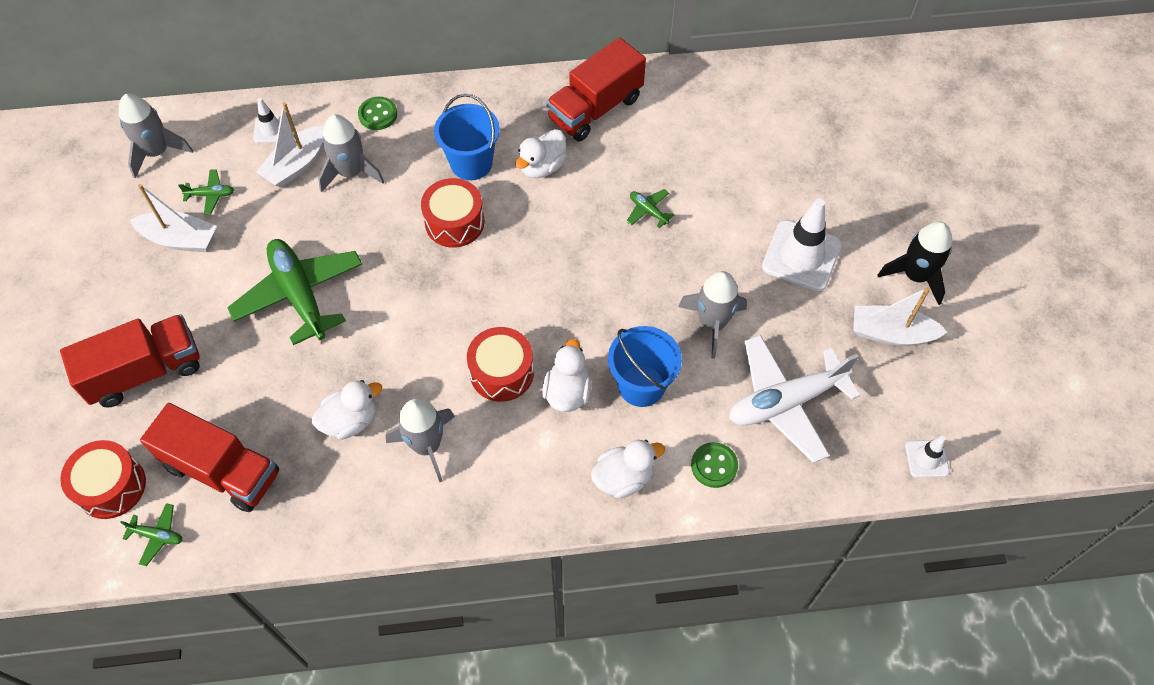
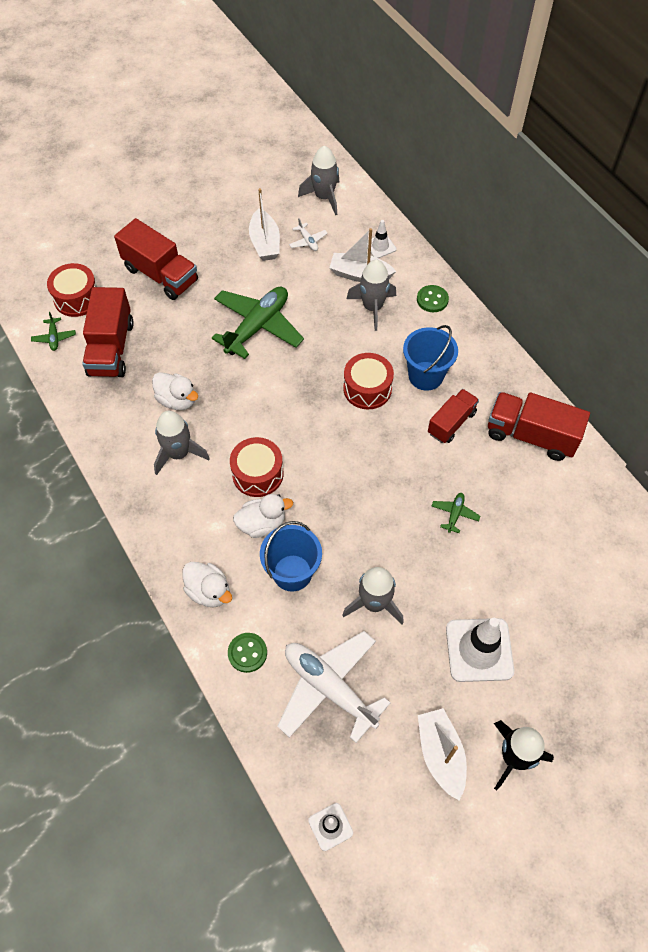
camera: 65 degrees right, 0 degrees up
green plane [178,169,234,215] -> white plane [289,218,328,251]
white duck [515,129,567,178] -> red truck [428,389,479,443]

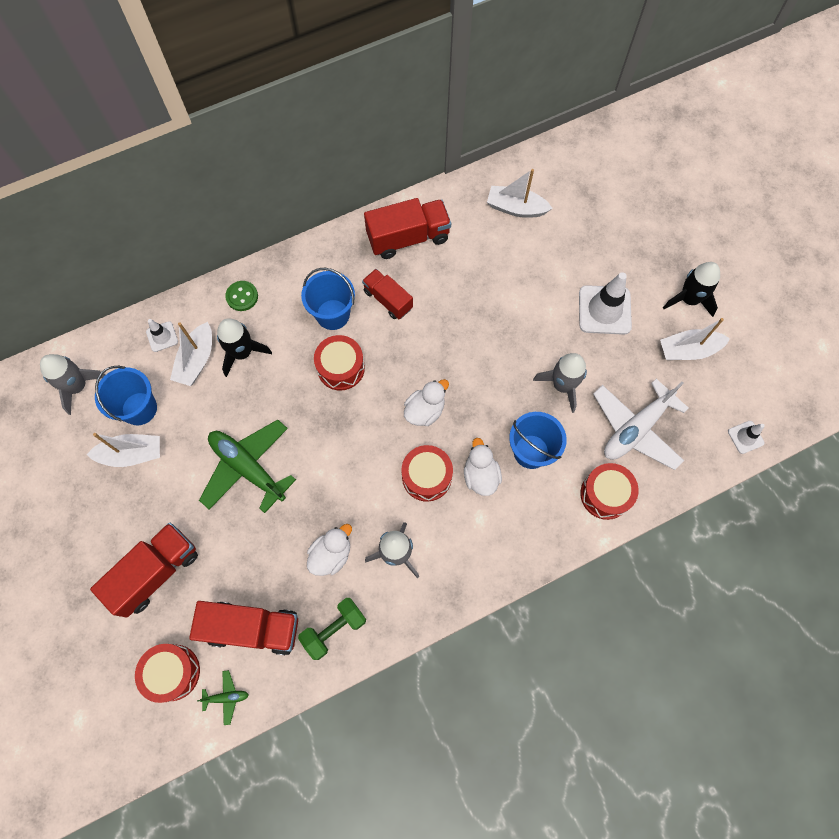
camera: 85 degrees left, 10 degrees up
white duck [183,562,232,607] -> white duck moved to [404,379,449,426]
green button [228,633,267,673] -> red drum [580,463,639,520]
white plane [289,218,328,251] -> blue bucket [95,366,157,425]
grey rocket [347,259,396,331] -> black rocket [217,318,272,377]
green plane [431,493,480,533] -> none
red truck [488,392,590,461] -> red truck turned 135 degrees counterclockwise [364,198,451,259]
none -> green dumbbell [298,598,366,660]
none -> white boat [487,169,553,218]

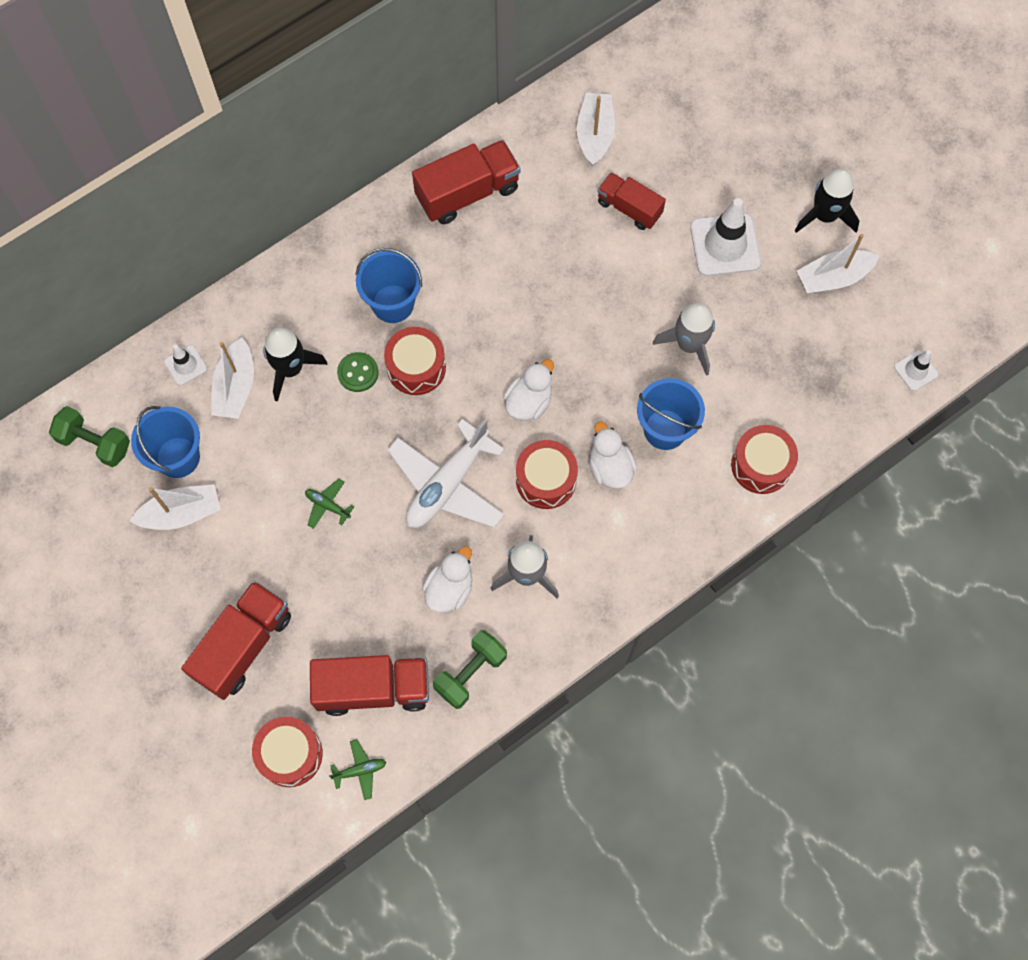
camera: 10 degrees left, 0 degrees up
grey rocket [40,354,106,415] -> green dumbbell [49,406,130,467]
green plane [199,420,296,513] -> green plane [305,479,354,529], size x0.42
green button [225,281,258,311] -> green button moved to [337,352,379,392]
red truck [362,269,413,319] -> red truck moved to [597,172,666,230]
white boat [487,169,553,218] -> white boat turned 90 degrees clockwise [577,93,615,167]
white plane [593,379,689,470] -> white plane moved to [388,419,505,528]

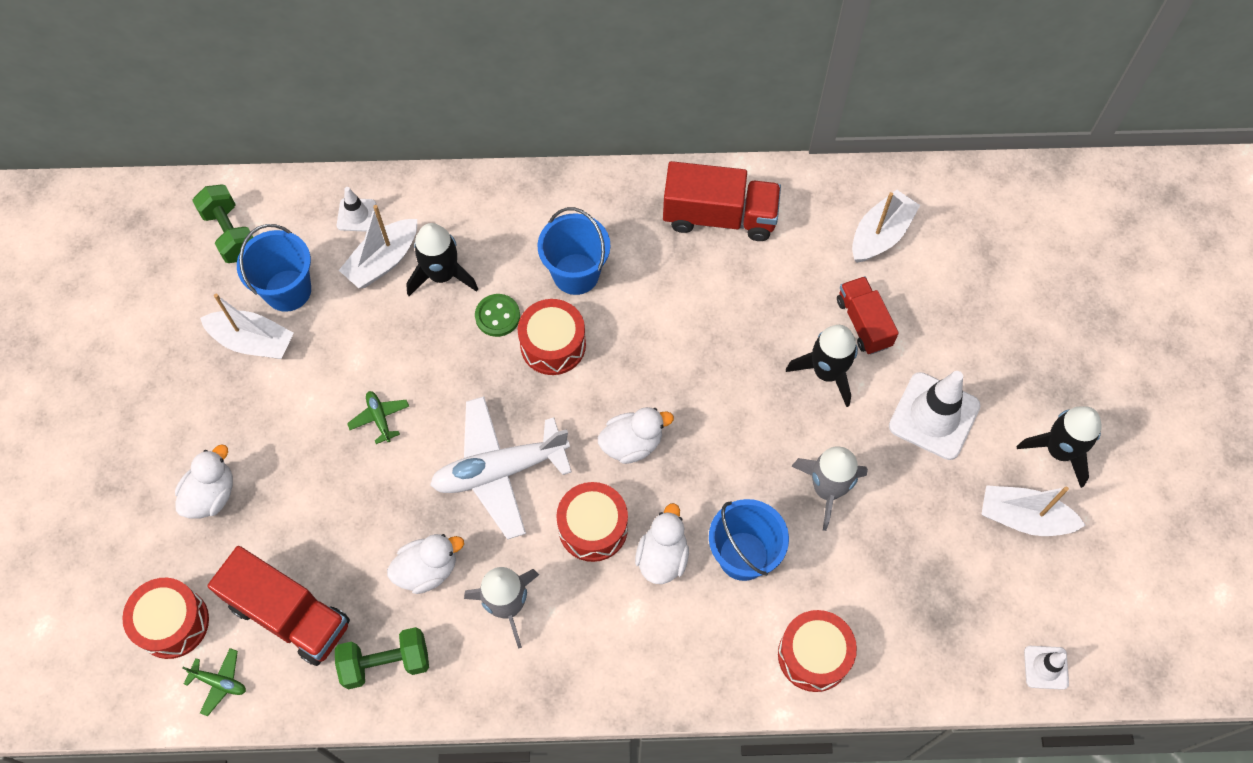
camera: 35 degrees right, 5 degrees down
red truck [181,581,291,700] -> white duck [175,444,233,519]
none -> black rocket [786,325,858,407]

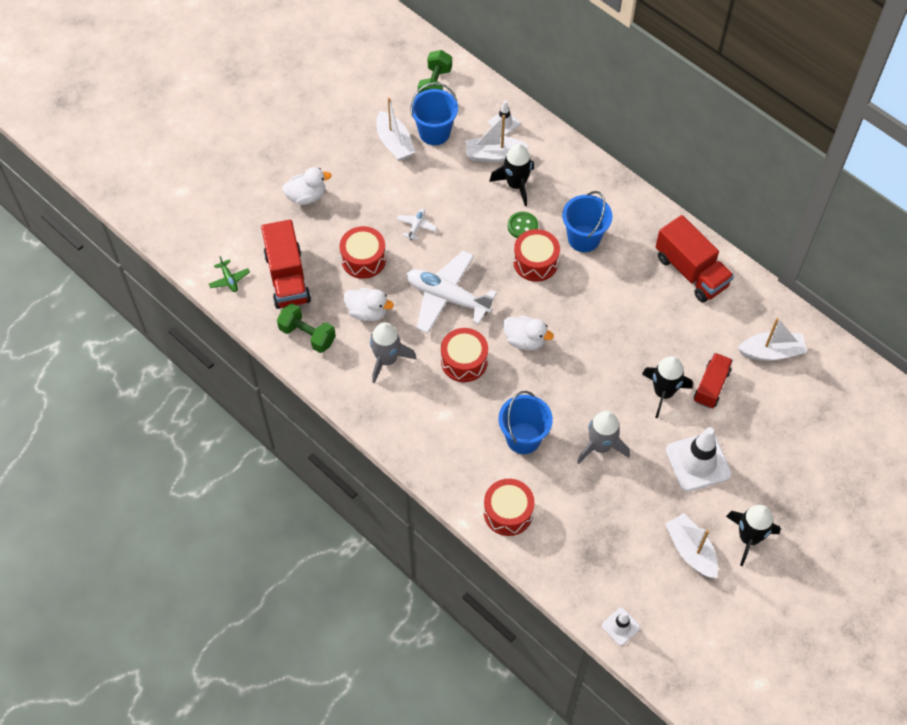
camera: 45 degrees right, 5 degrees down
red drum [122,578,209,659] -> red drum moved to [340,226,386,279]
green plane [347,391,409,444] -> white plane [397,209,437,241]
white duck [635,503,689,584] -> none

